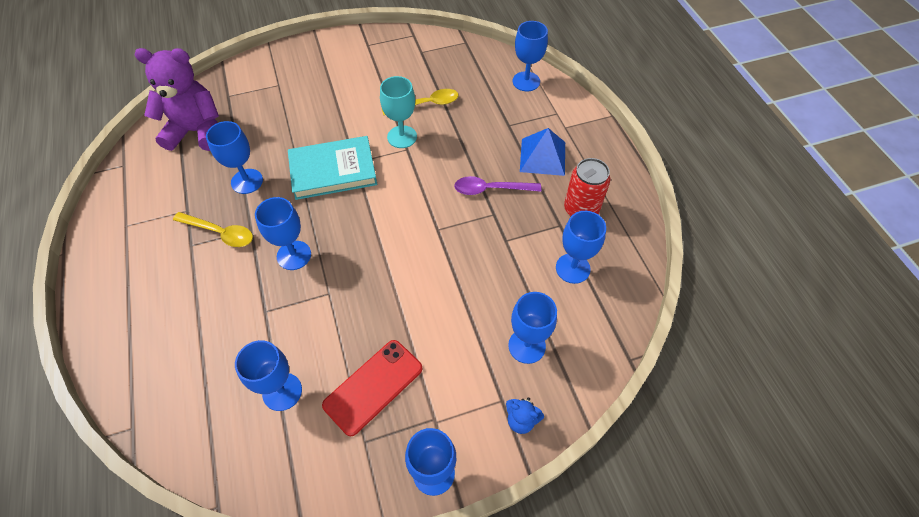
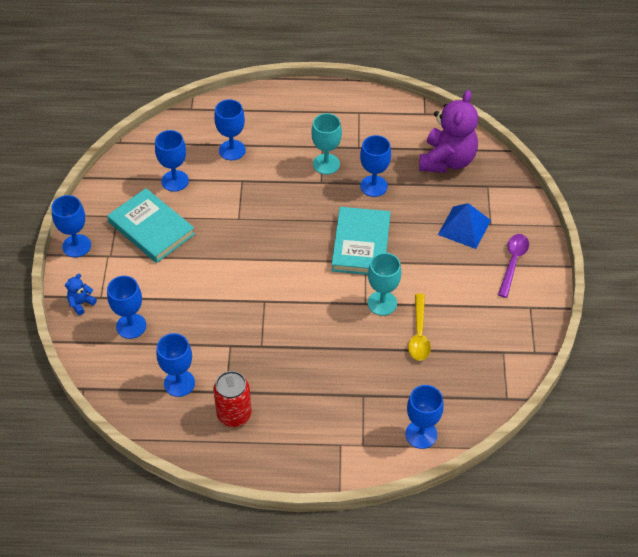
camera: 110 degrees right, 5 degrees down
yellow spoon [173,212,253,247] -> turquoise goblet [311,113,342,174]
blue goblet [255,197,311,270] -> blue goblet moved to [214,99,246,160]
red phone [322,340,423,436] -> turquoise book [107,188,195,263]
purple spoon [454,176,541,195] -> purple spoon moved to [498,234,529,298]
blue pyramid [520,128,565,176] -> blue pyramid moved to [438,203,491,249]

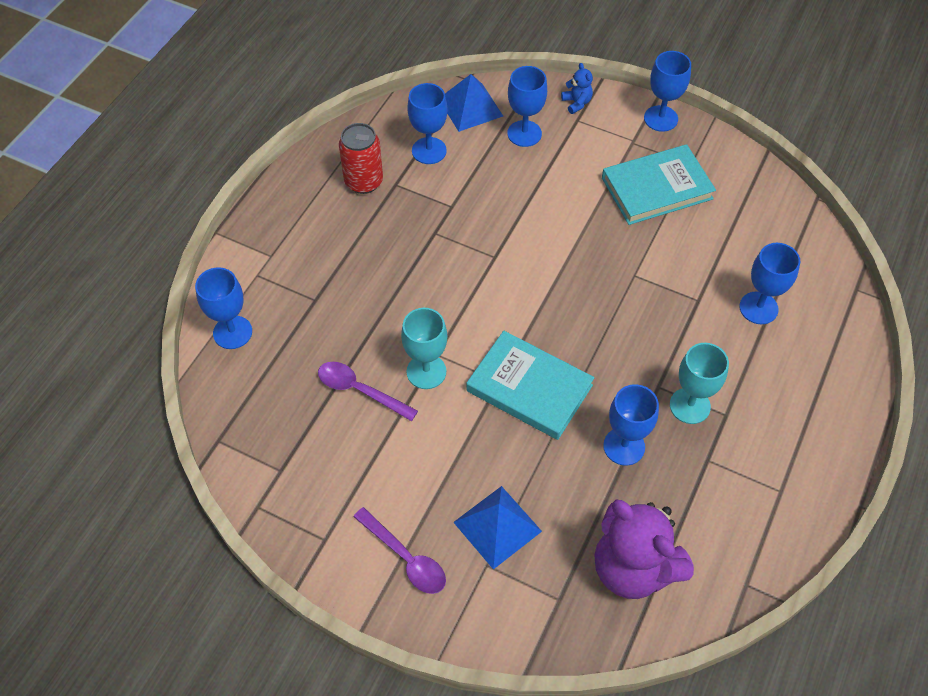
camera: 115 degrees right, 5 degrees up
blue goblet [155,130,189,192] -> none
yellow spoon [408,293,431,361] -> purple spoon [318,362,418,421]
none -> blue pyramid [445,74,503,132]

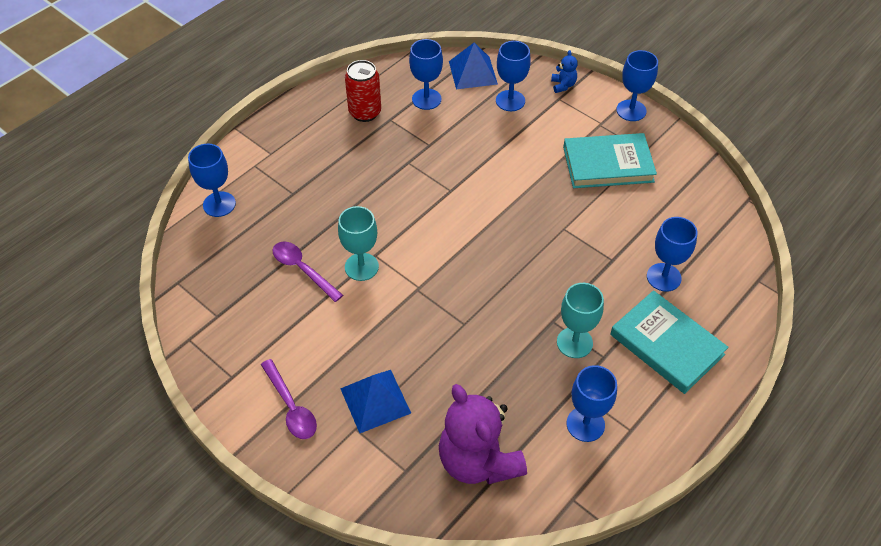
camera: 15 degrees right, 5 degrees down
turquoise book [466,331,594,440] -> turquoise book moved to [610,290,729,394]
blue goblet [603,384,659,465] -> blue goblet moved to [566,365,617,442]

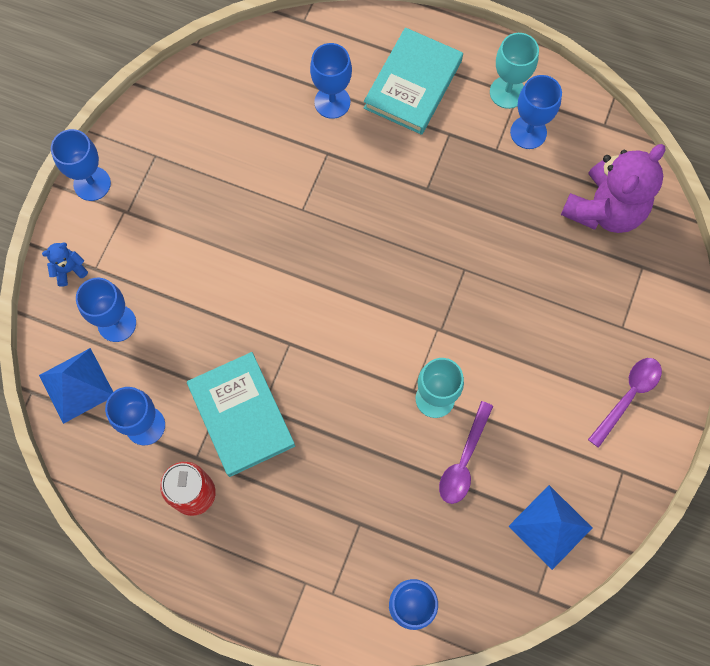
camera: 110 degrees left, 20 degrees up
blue pyramid [340,370,411,433] -> blue pyramid moved to [509,485,592,570]
turquoise goblet [557,283,604,358] -> turquoise goblet moved to [490,33,539,109]
turquoise book [563,133,657,188] -> turquoise book moved to [187,352,295,477]

